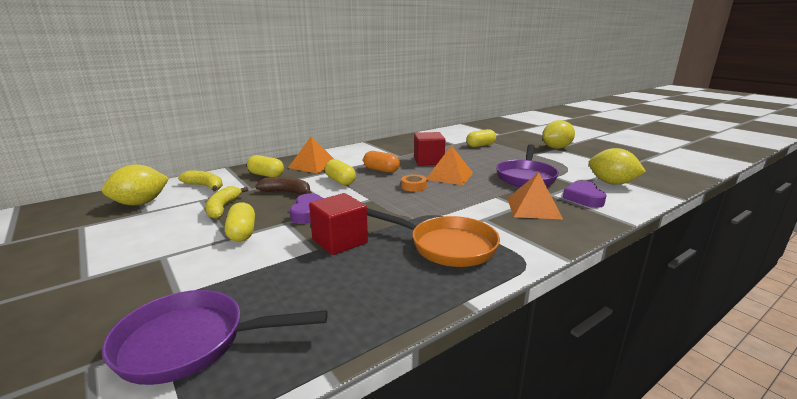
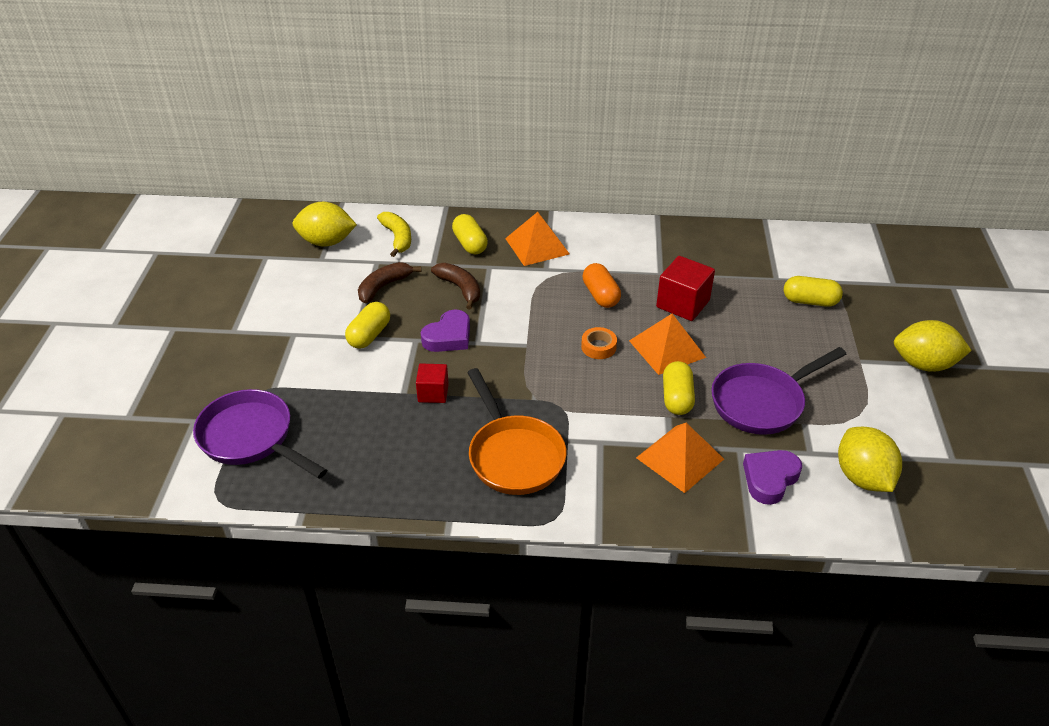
camera: 40 degrees right, 20 degrees up
yellow banana [205,186,249,219] -> brown banana [358,262,421,303]
red cube [309,193,368,255] -> red cube [416,364,449,403], size x0.62
yellow capsule [325,159,356,185] -> yellow capsule moved to [663,361,695,415]

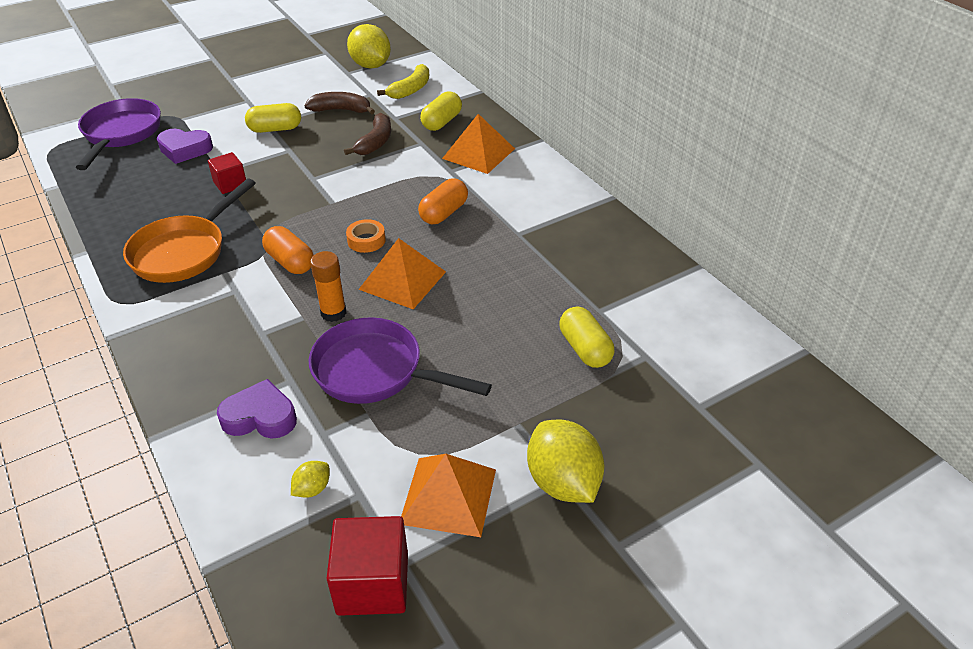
camera: 55 degrees right, 0 degrees up
purple heart [421,310,470,352] -> purple heart moved to [157,129,213,164]
orange pyramid [636,423,724,493] -> orange pyramid moved to [401,454,496,537]
red cube [656,256,715,321] -> red cube moved to [327,516,408,616]
yellow capsule [663,361,695,415] -> orange glue stick [310,251,346,322]
yellow lemon [838,427,902,492] -> yellow lemon [291,461,330,498], size x0.46
none -> orange capsule [262,226,314,274]

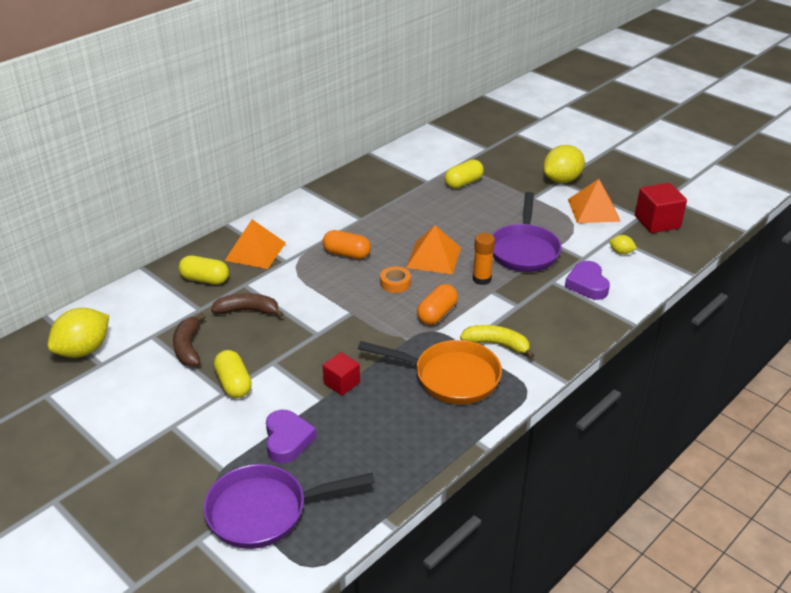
camera: 105 degrees left, 5 degrees down
yellow banana [377,64,429,99] -> yellow banana moved to [460,325,535,359]

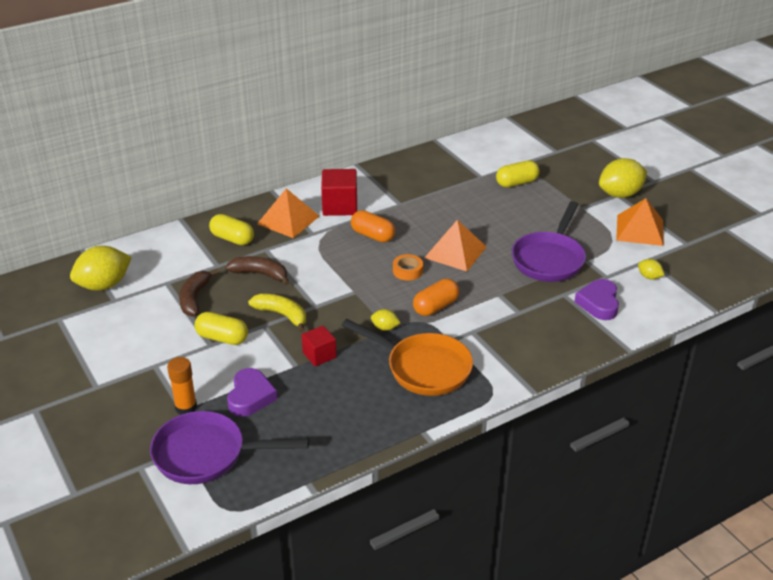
camera: 15 degrees right, 0 degrees up
yellow capsule [214,350,252,398] -> yellow capsule turned 60 degrees counterclockwise [195,312,248,345]
yellow banana [460,325,535,359] -> yellow banana moved to [248,294,306,332]
orange glue stick [473,233,495,285] -> orange glue stick moved to [167,357,197,415]
red cube [635,183,687,233] -> red cube moved to [321,169,357,216]
none -> yellow lemon [371,309,400,331]

